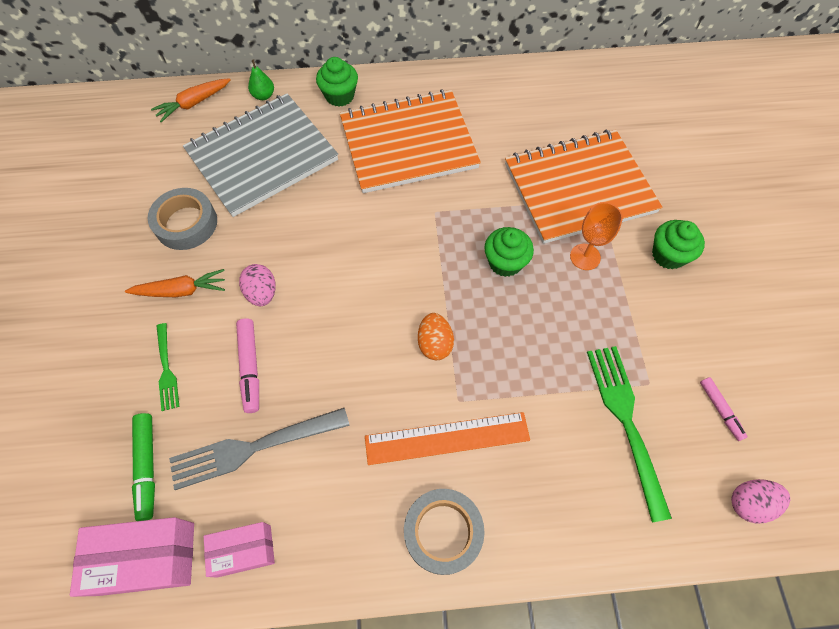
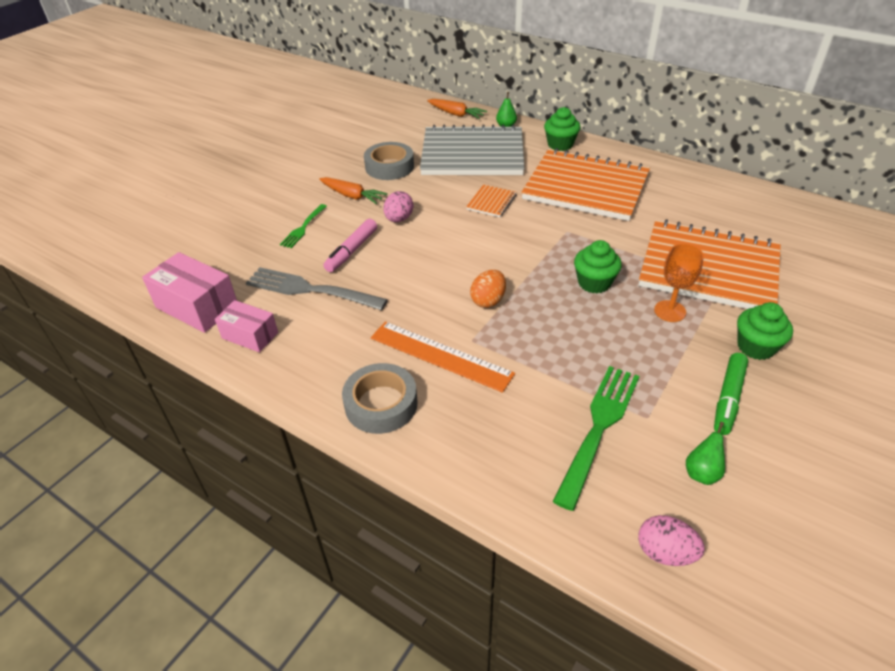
camera: 40 degrees right, 20 degrees down
green marker [132,413,155,521] -> green marker moved to [714,353,748,435]
orange carrot [151,78,230,123] -> orange carrot turned 150 degrees counterclockwise [427,99,487,119]
pink marker [700,377,747,441] -> green pear [686,422,725,485]
none -> orange notebook [466,185,516,217]

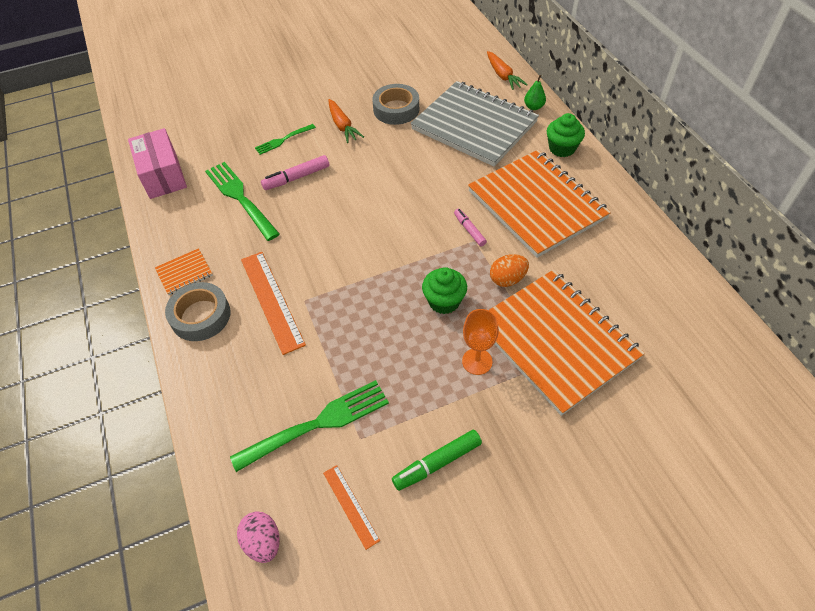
camera: 35 degrees right, 10 degrees up
pink box [215,300,278,352] -> none
grey fork [246,267,388,310] -> green fork [205,162,280,241]
pink egg [383,191,413,222] -> none
orange notebook [466,185,516,217] -> orange notebook moved to [155,248,213,295]
orange egg [470,270,506,308] -> orange egg moved to [490,254,529,287]
green pear [686,422,725,485] -> orange ruler [323,465,380,550]
green cupcake [737,302,793,360] -> none
none -> pink marker [454,209,487,246]

